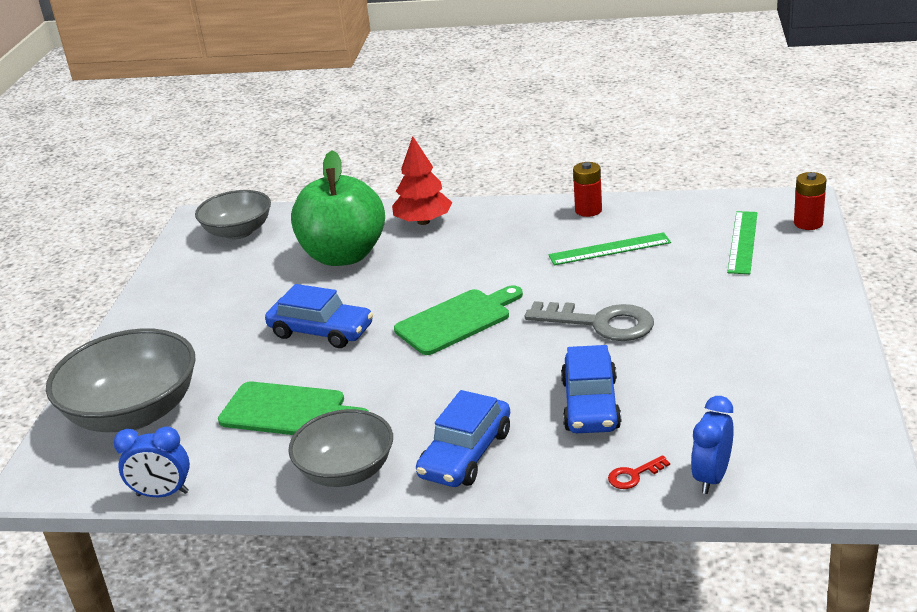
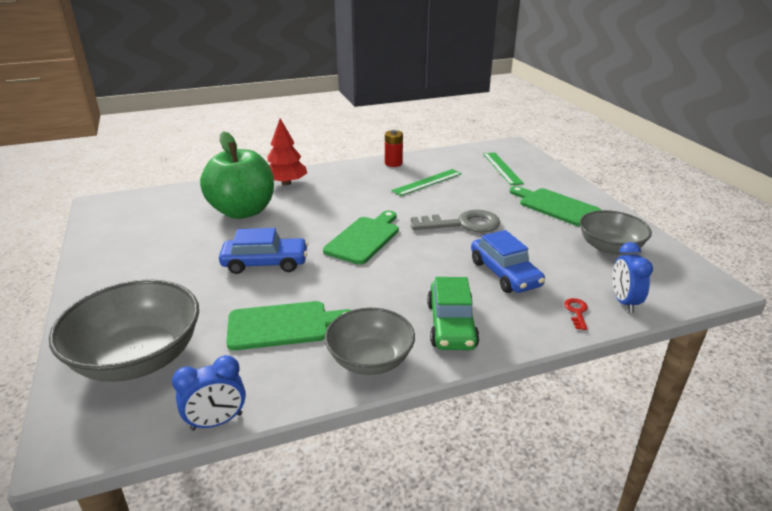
camera: 30 degrees left, 0 degrees up
grey bowl [195,190,271,239] -> grey bowl moved to [580,210,652,255]
blue car [416,390,510,487] -> green car [427,277,479,350]
red key [608,455,670,489] -> red key turned 150 degrees clockwise [564,298,588,330]
red battery [794,172,827,230] -> none
none -> green cutting board [510,186,601,227]

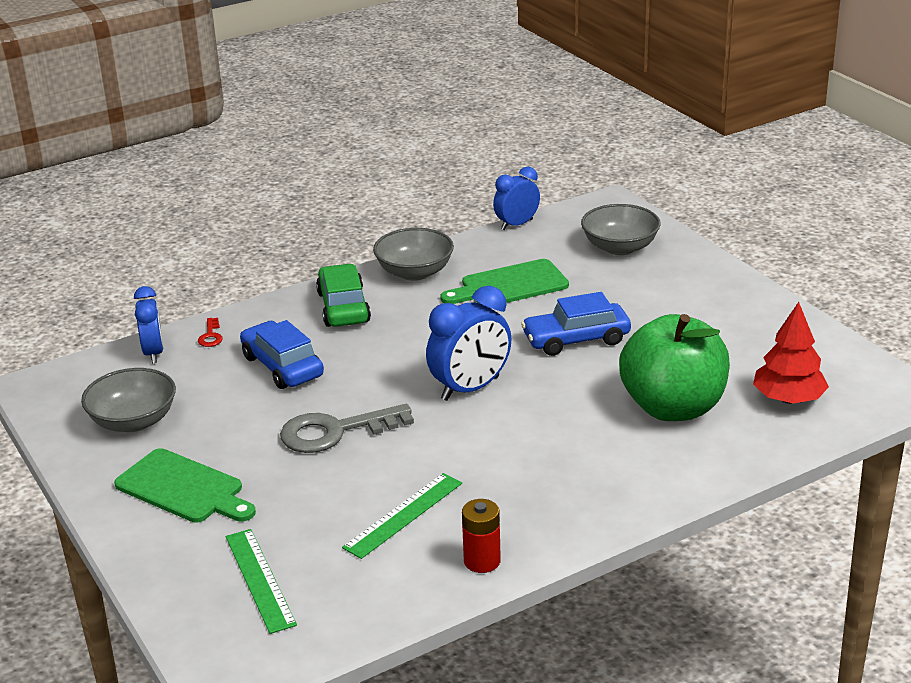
camera: 170 degrees right, 0 degrees up
grey bowl [49,279,199,382] -> grey bowl [581,204,661,255], size x0.65
red tree [267,118,307,185] -> red tree moved to [753,302,829,404]
green cutting board [323,211,399,265] -> blue clock [426,286,512,401]

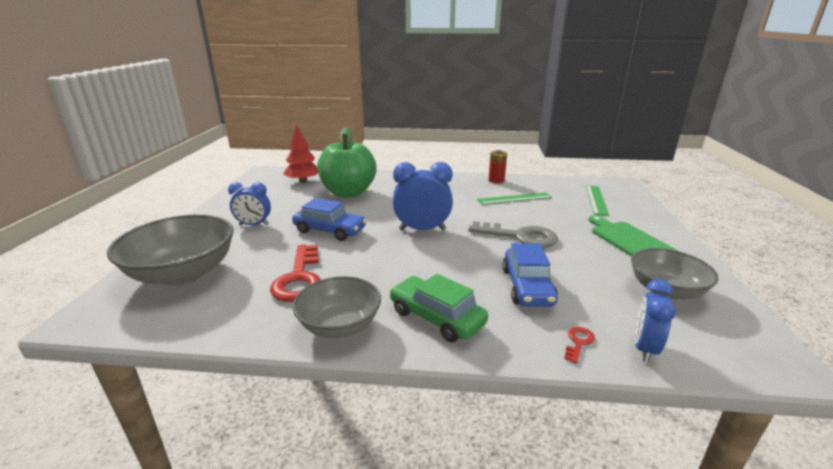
camera: 145 degrees left, 5 degrees down
green car [316,264,371,327] -> green car turned 105 degrees clockwise [390,274,488,342]
green cutting board [440,259,569,304] -> red key [270,245,321,302]
blue clock [493,167,540,230] -> blue clock moved to [228,182,271,225]
grey bowl [581,204,661,255] -> grey bowl [107,214,234,286], size x1.53

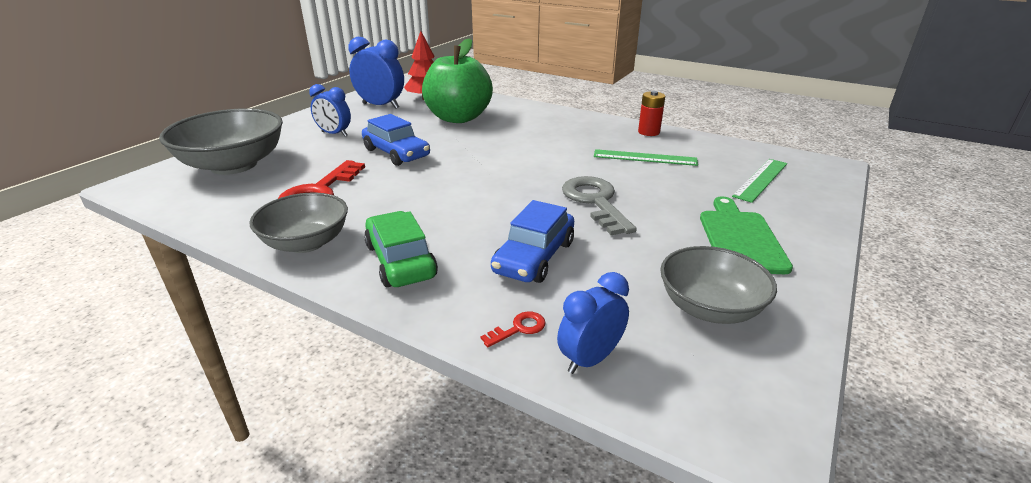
camera: 25 degrees right, 5 degrees up
blue clock [393,162,453,231] -> blue clock moved to [348,37,404,109]
grey key [468,221,558,247] -> grey key turned 150 degrees counterclockwise [562,176,637,235]

